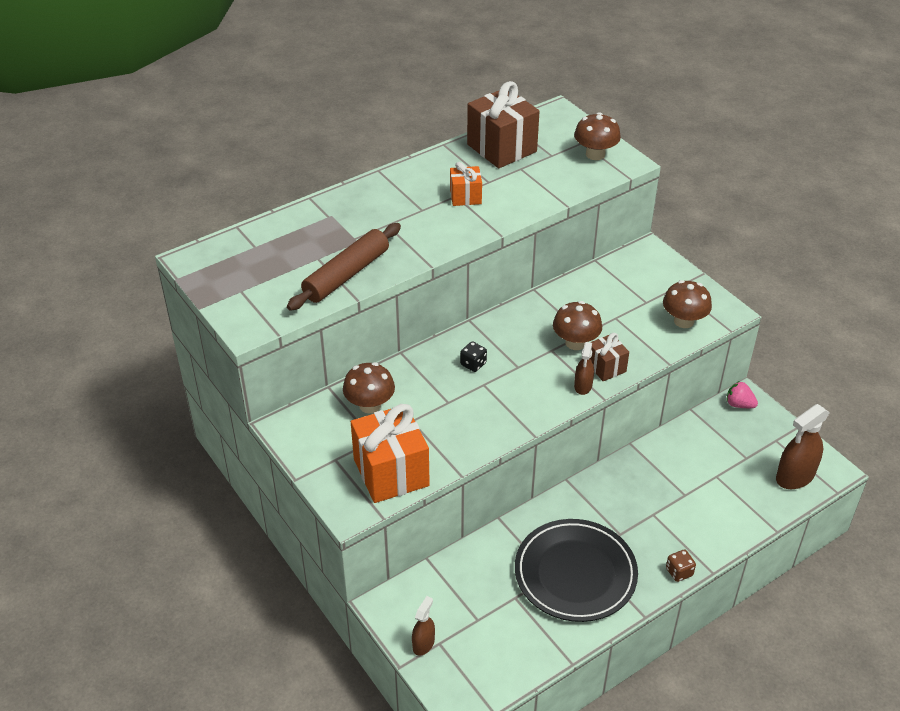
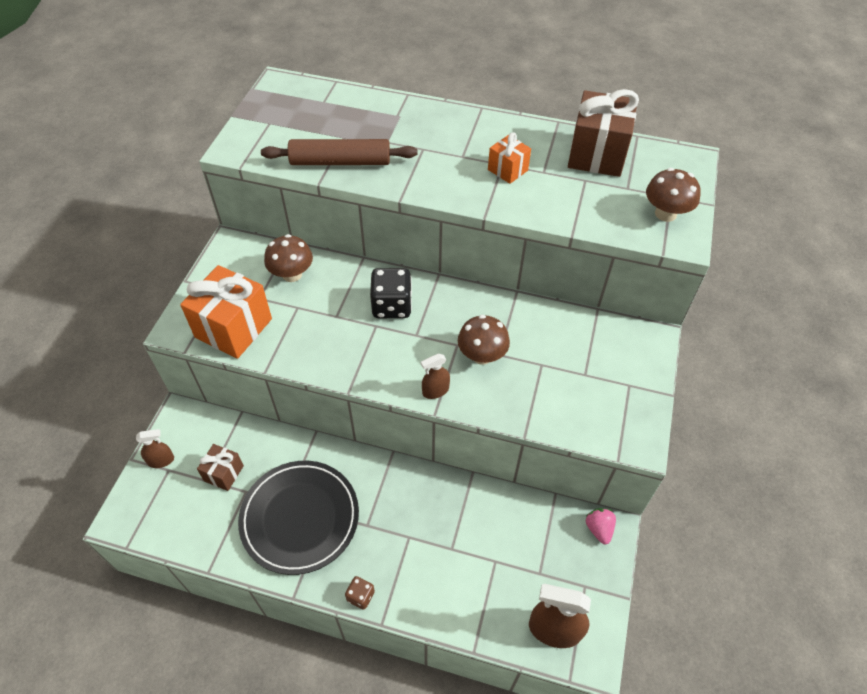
camera: 50 degrees right, 10 degrees up
black dice [460,341,487,372] -> black dice [370,268,412,318], size x1.91
brown gift [590,333,629,381] -> brown gift moved to [197,444,244,491]
brown mushroom [663,280,712,328] -> none

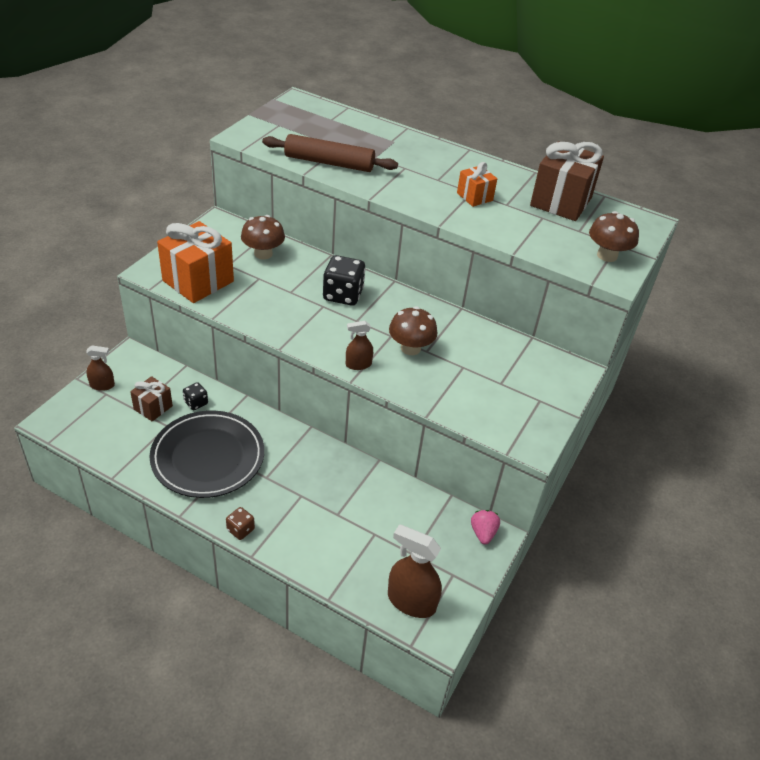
camera: 10 degrees right, 10 degrees down
none -> black dice [183,382,208,410]

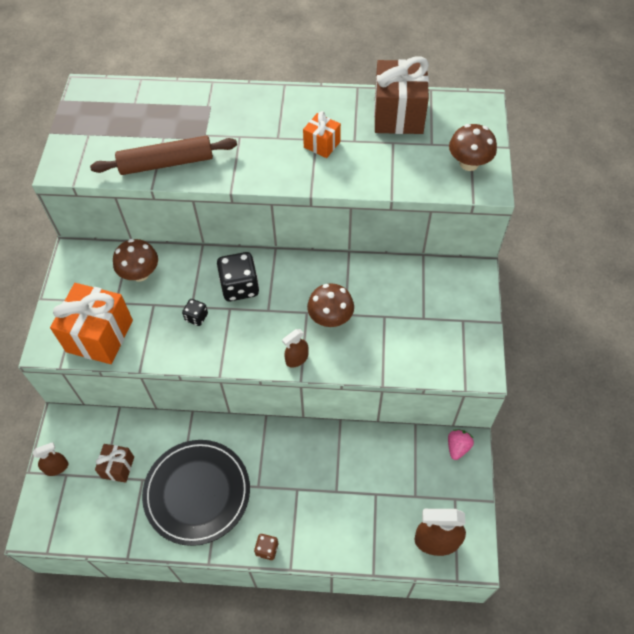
camera: 20 degrees left, 15 degrees up
black dice [183,382,208,410] -> black dice moved to [182,299,208,326]
pink strawberry [471,510,500,544] -> pink strawberry turned 45 degrees clockwise [448,429,474,460]

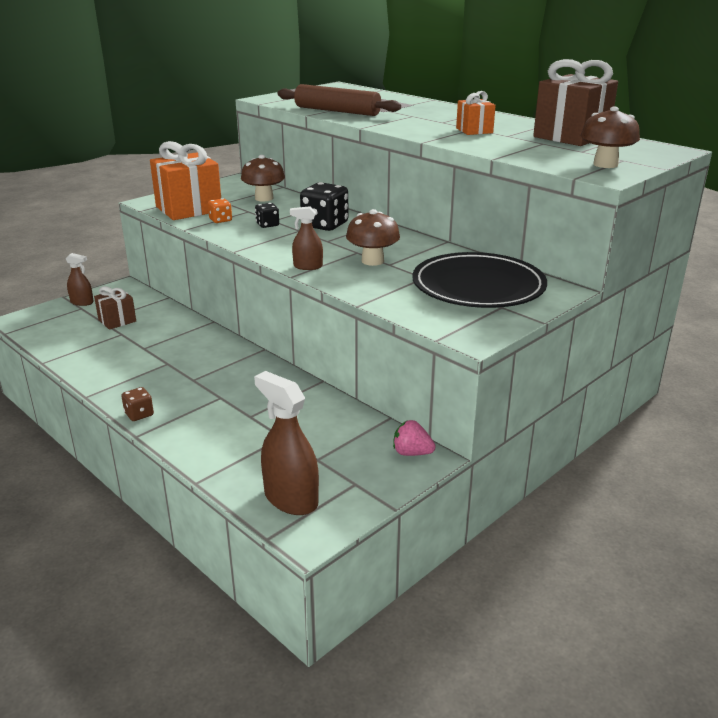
camera: 40 degrees right, 30 degrees down
black plate [142,440,250,546] -> black plate moved to [412,252,547,308]
pink strawberry [448,429,474,460] -> pink strawberry turned 135 degrees counterclockwise [393,420,436,456]
none -> orange dice [208,198,232,223]

